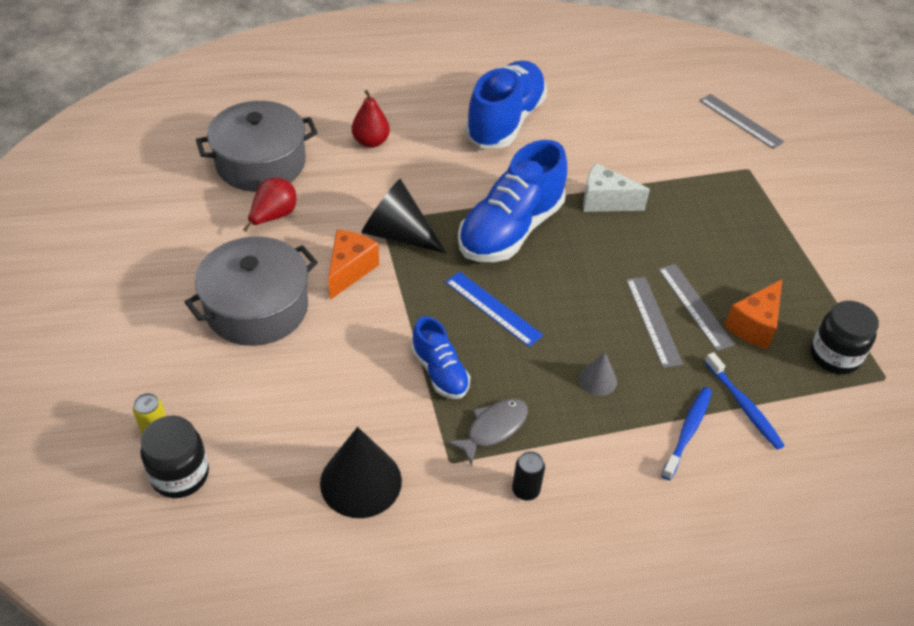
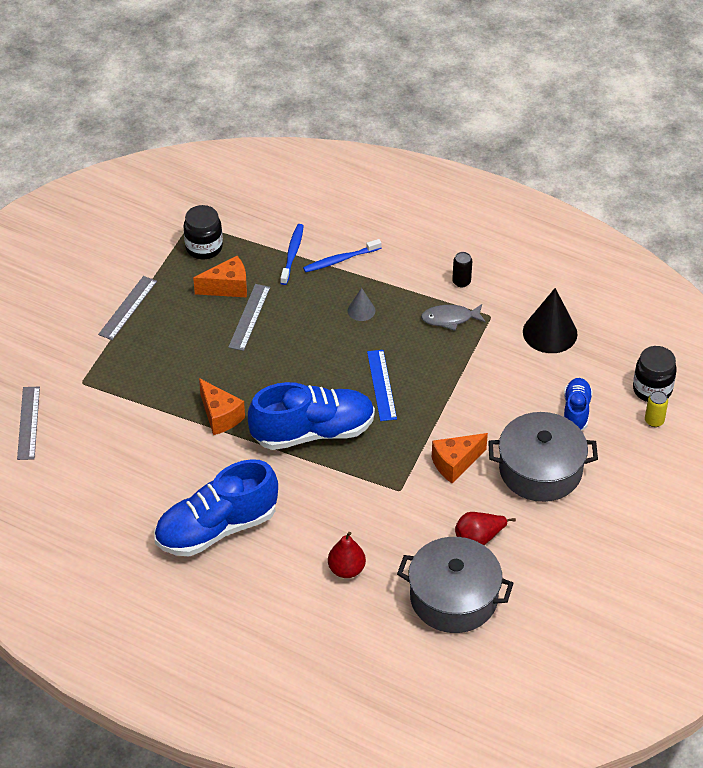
camera: 140 degrees left, 0 degrees up
black cone [361,179,446,253] -> none
blue shoe [411,316,470,399] -> blue shoe moved to [564,378,593,430]
white cheese [583,163,650,212] -> orange cheese [199,378,245,435]
grey ruler [626,277,683,368] -> grey ruler moved to [98,276,157,340]

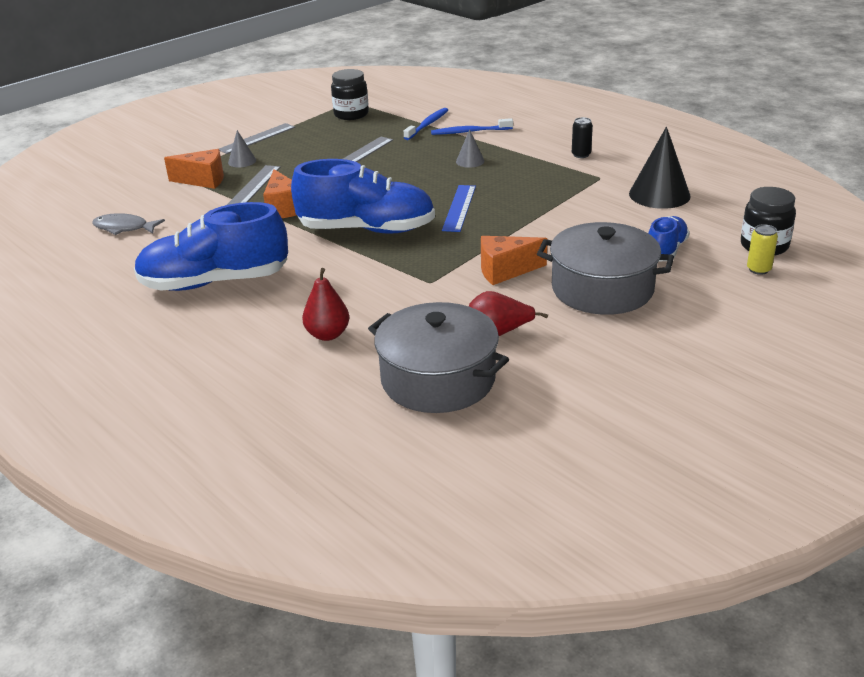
camera: 20 degrees right, 15 degrees down
grey ruler [17,387,40,460] -> grey ruler moved to [227,165,281,205]
orange cheese [193,256,247,298] -> orange cheese moved to [164,149,224,189]
grey fish [421,304,486,331] -> grey fish moved to [92,213,165,235]
none -> grey cone [228,130,256,167]

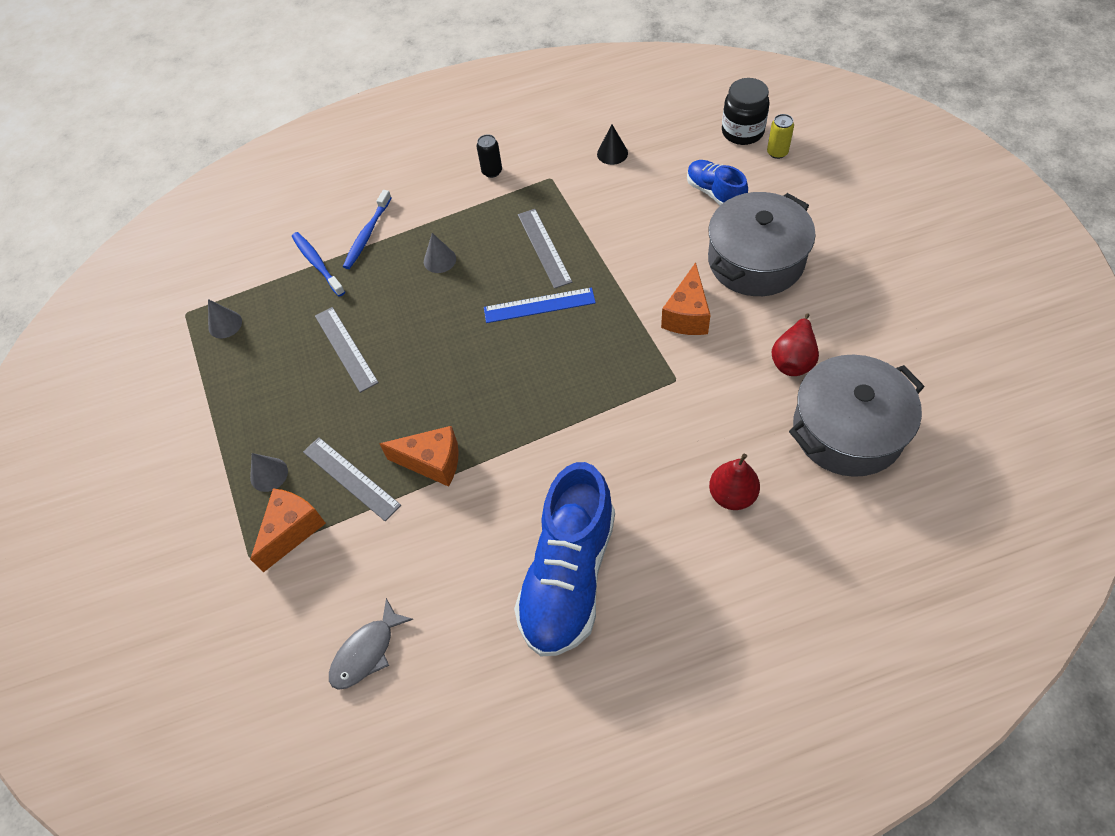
camera: 60 degrees left, 25 degrees up
grey ruler [219,123,295,154] -> grey ruler moved to [518,209,572,289]
blue shoe [291,159,435,234] -> none
black jar [331,69,369,120] -> grey cone [208,299,242,338]
blue ruler [442,185,476,232] -> blue ruler turned 45 degrees counterclockwise [484,287,596,323]
black cone [629,127,691,209] -> black cone [597,125,628,165], size x0.52

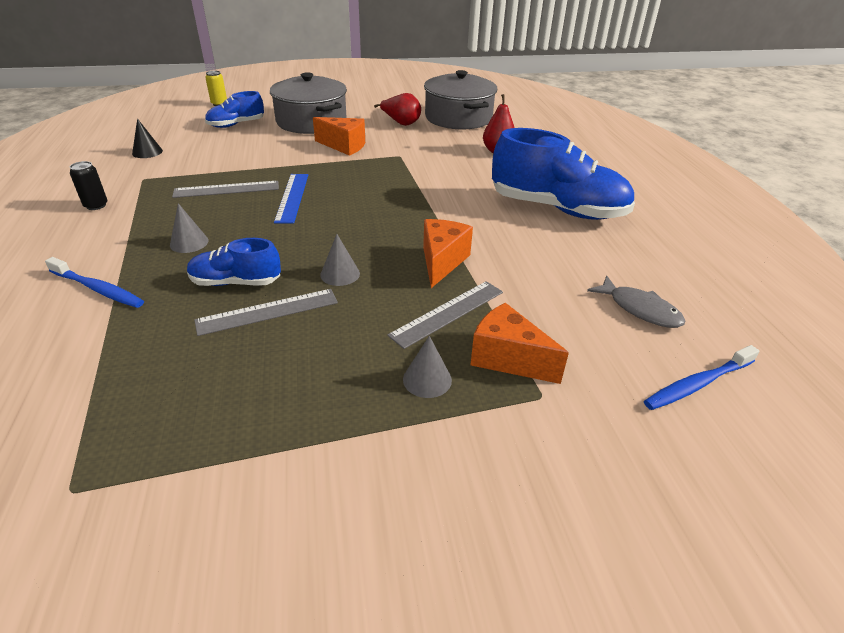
camera: 90 degrees left, 20 degrees down
grey cone [208,299,242,338] -> grey cone moved to [320,234,360,286]
blue toothbrush [292,232,345,297] -> blue toothbrush moved to [644,345,759,410]
black jar [722,78,770,145] -> none
none -> blue shoe [187,238,281,286]

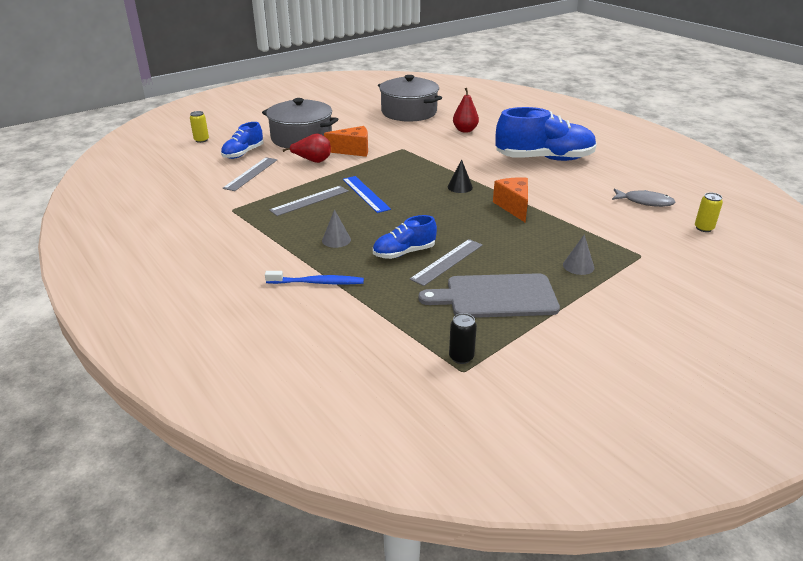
camera: 25 degrees left, 5 degrees down
black can [70,161,108,210] -> black can moved to [449,313,477,364]
black cone [132,119,163,158] -> black cone moved to [448,159,473,193]
grey cone [320,234,360,286] -> none
red pear [374,93,421,126] -> red pear moved to [283,134,331,163]
grey ruler [387,281,503,349] -> grey ruler moved to [222,157,277,191]
orange cheese [470,302,569,384] -> none
blue toothbrush [644,345,759,410] -> yellow can [695,192,723,232]
none -> grey cutting board [418,273,560,318]

